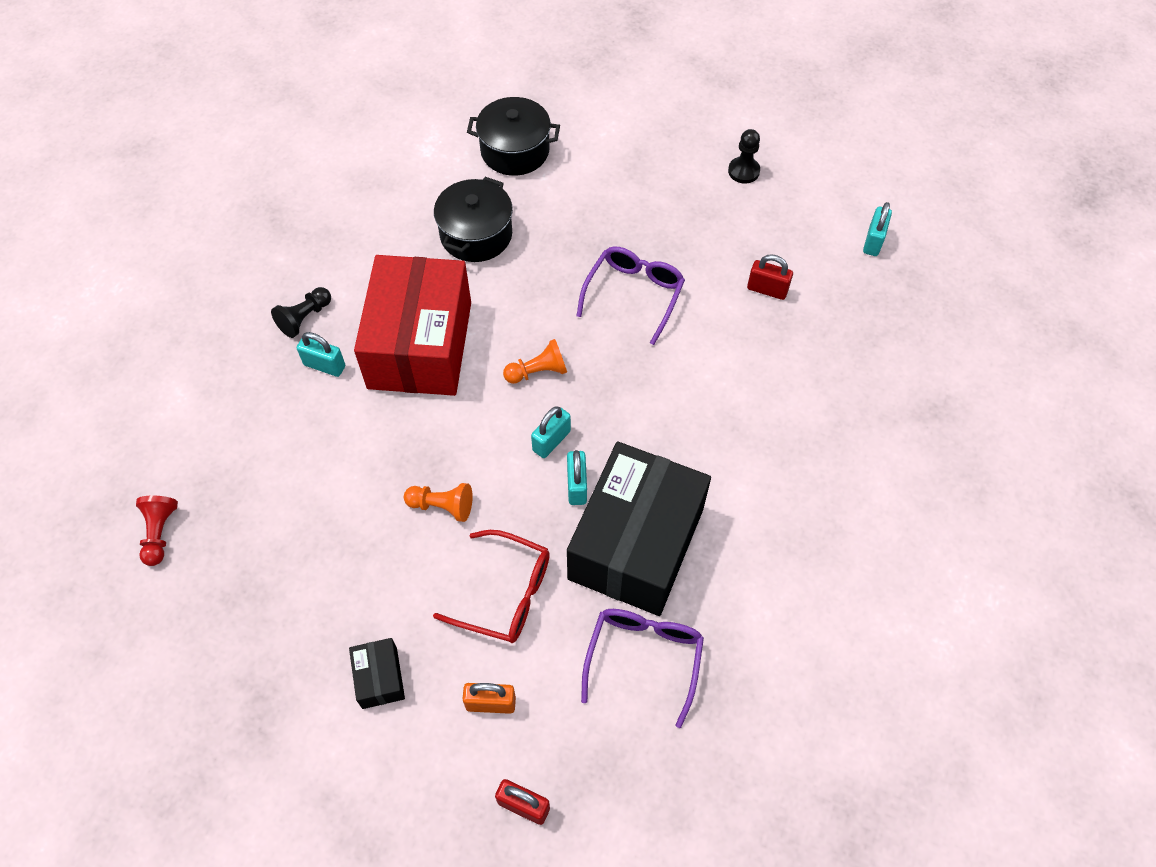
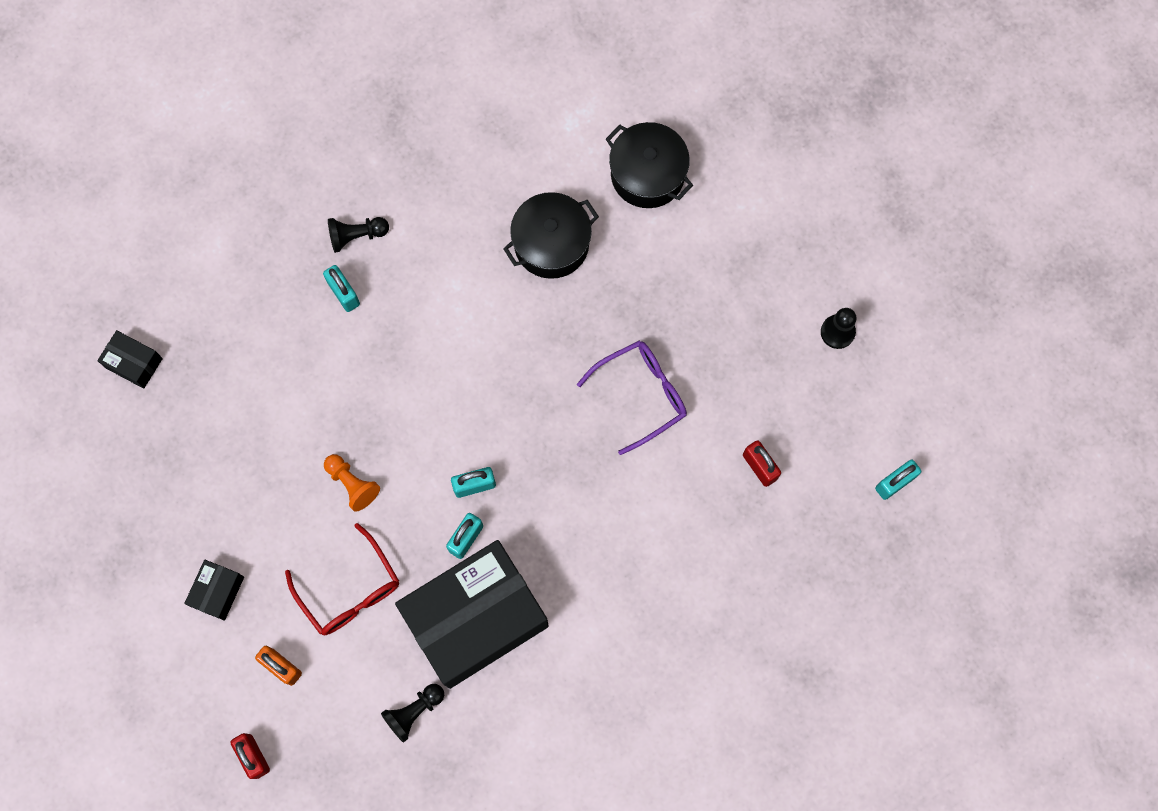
camera: 35 degrees right, 15 degrees up
red pawn [136,496,178,566] -> black box [97,330,163,389]
red box [354,255,471,396] -> none
orange pawn [503,339,567,384] -> none
purple glasses [581,609,704,728] -> black pawn [381,684,444,743]

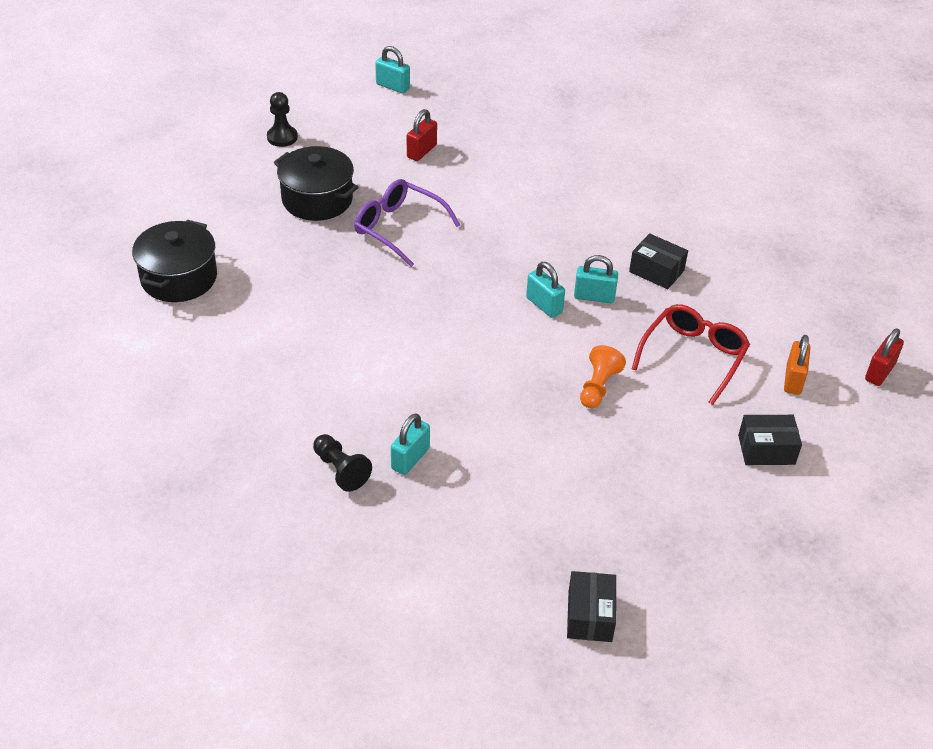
camera: 115 degrees left, 30 degrees down
black pawn [381,684,444,743] -> none
black box [395,540,549,689] -> black box [629,233,688,289], size x0.41
black pot [503,192,599,279] -> black pot moved to [274,146,359,221]

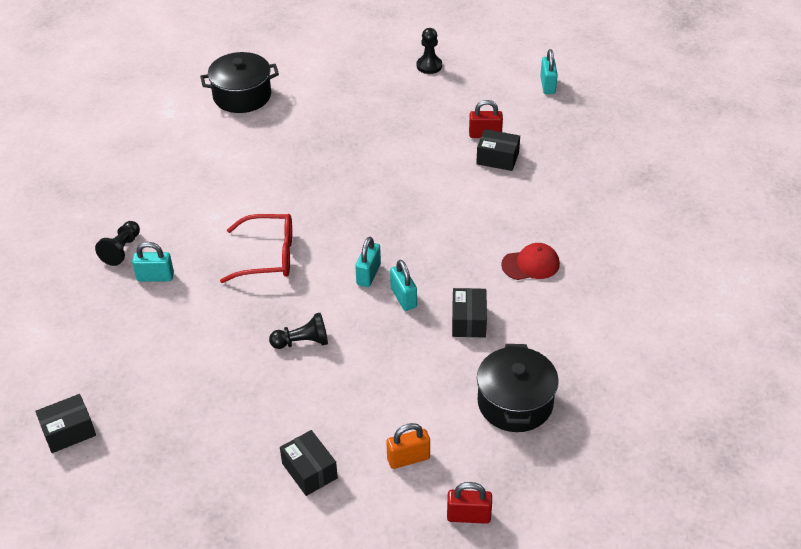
camera: 60 degrees right, 0 degrees up
black pot [274,146,359,221] -> black pot moved to [477,344,559,432]
purple glasses [354,179,460,267] -> none
orange pawn [580,345,626,408] -> black pawn [269,313,328,349]
red glasses [632,304,750,405] -> red glasses moved to [220,214,292,283]
none -> black box [476,129,520,171]
none -> red cap [501,243,560,280]

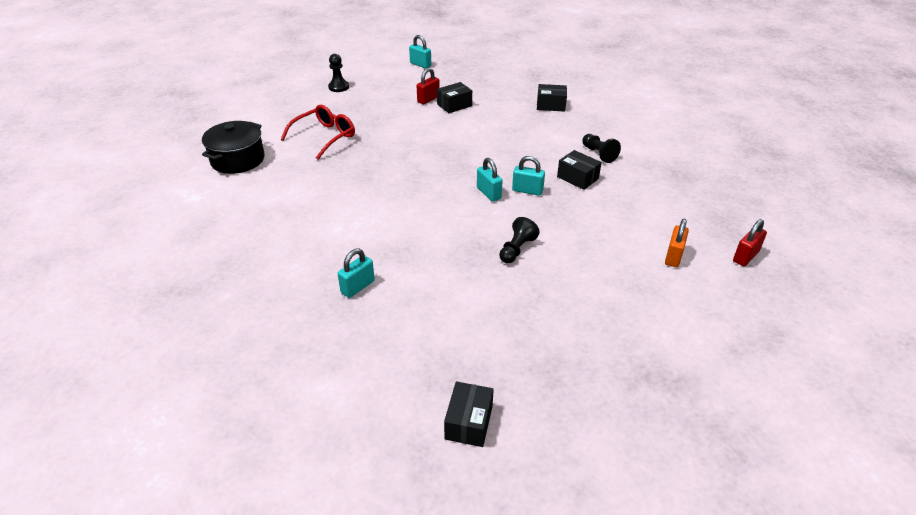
camera: 50 degrees left, 5 degrees down
black pawn [95,221,140,266] -> black pawn moved to [582,134,621,163]
red glasses [220,214,292,283] -> red glasses moved to [281,105,355,160]
black box [280,430,338,496] -> black box moved to [537,84,567,112]
black pot [477,344,559,432] -> none
red cap [501,243,560,280] -> none

